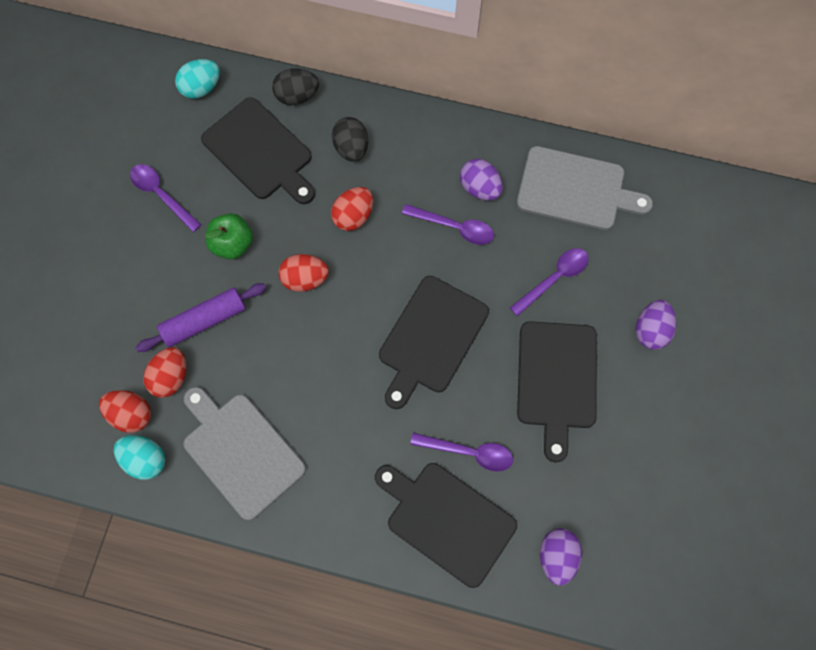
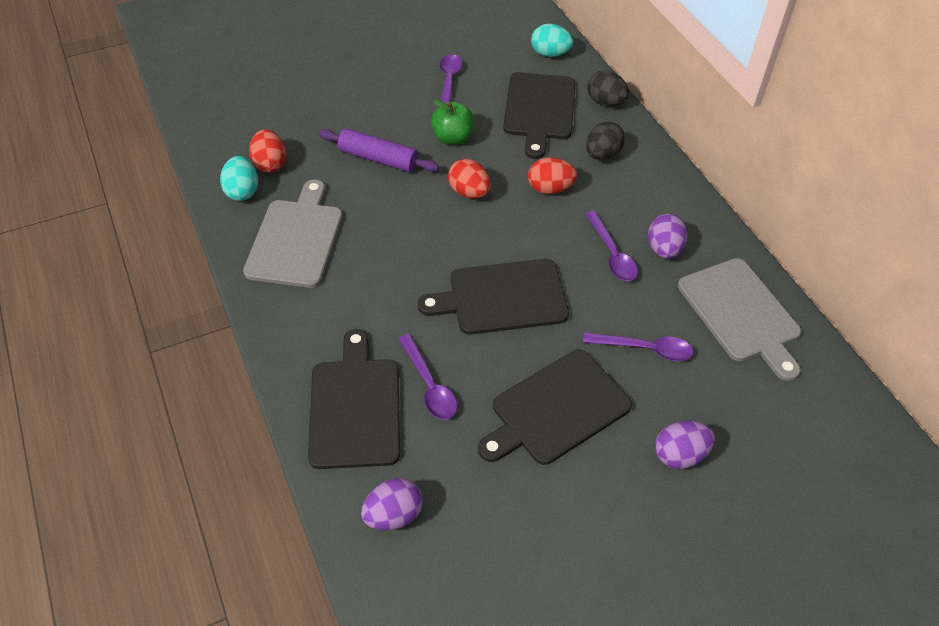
camera: 50 degrees right, 20 degrees down
red egg [143,347,186,398] -> none

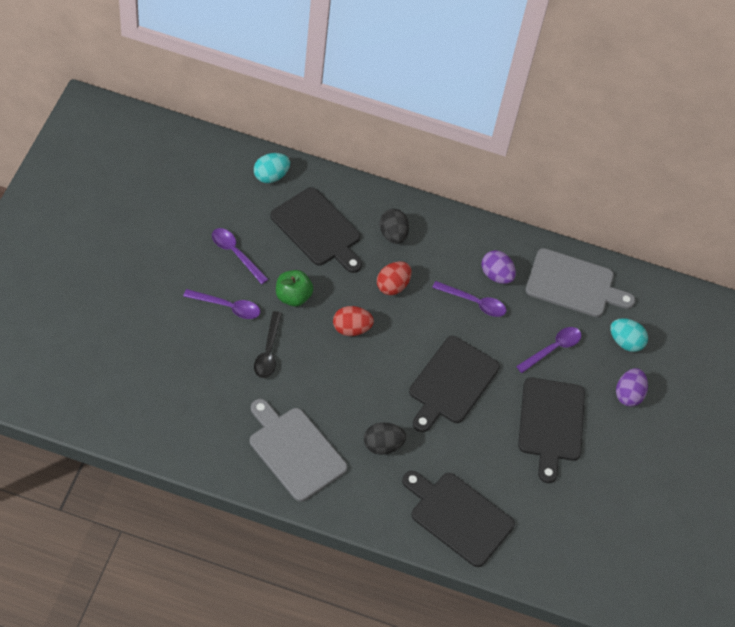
camera: 55 degrees left, 5 degrees up
turquoise egg [220,156,258,201] -> turquoise egg moved to [610,318,648,352]
red egg [249,129,286,173] -> none
purple rolling pin [319,128,439,172] -> black spoon [254,311,282,378]
purple egg [361,478,423,530] -> none
purple spoon [398,334,457,420] -> purple spoon moved to [183,289,260,319]
black egg [587,70,629,106] -> black egg moved to [364,422,406,455]

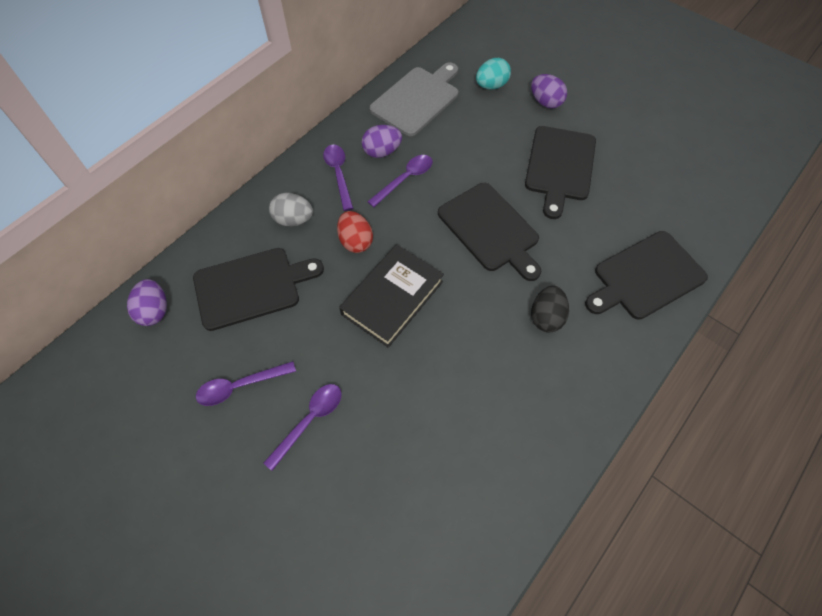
camera: 60 degrees left, 5 degrees up
grey cutting board [250,399,347,502] -> none
turquoise egg [254,153,290,183] -> purple egg [127,279,167,326]
black spoon [254,311,282,378] -> none
green apple [276,270,313,307] -> none
red egg [333,306,374,336] -> black book [339,244,444,348]
black egg [380,209,409,244] -> grey egg [269,193,313,226]
purple spoon [516,327,581,373] -> purple spoon moved to [323,145,353,211]
black cutting board [518,377,585,483] -> black cutting board turned 75 degrees clockwise [525,126,596,219]

